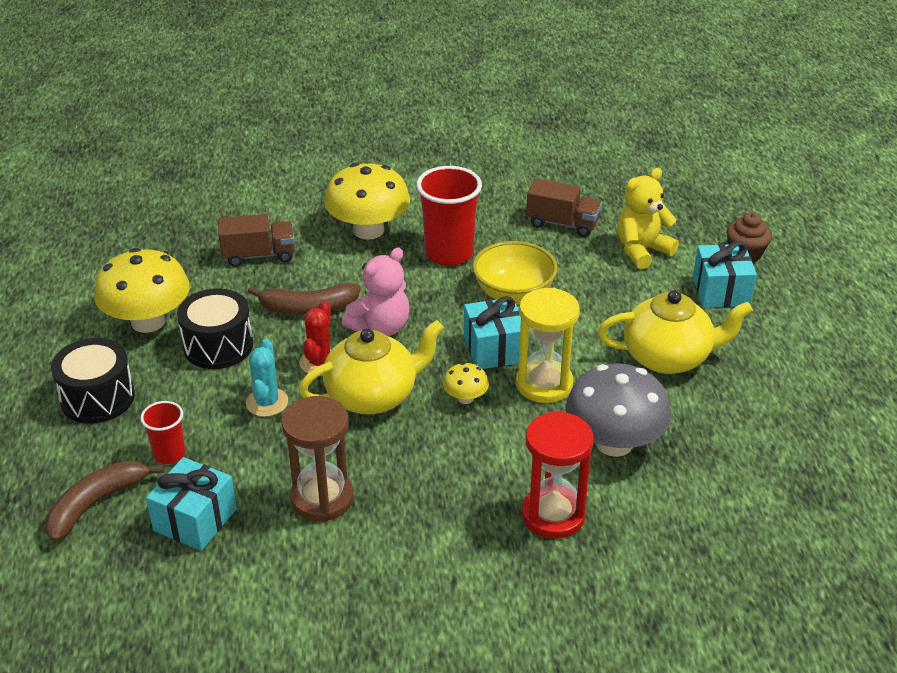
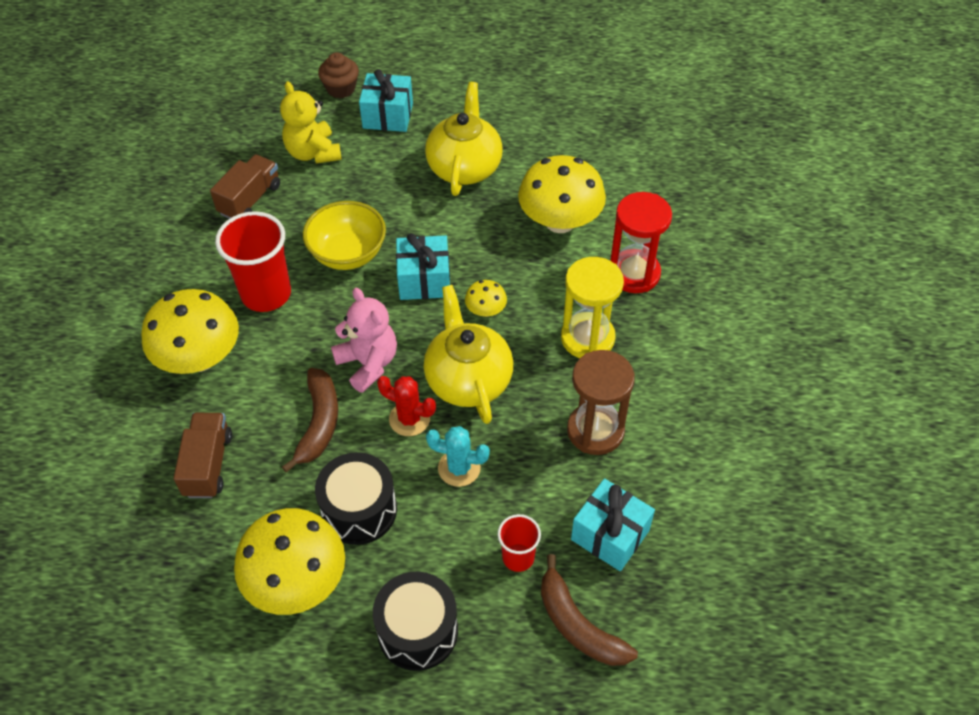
camera: 80 degrees left, 15 degrees up
yellow hourglass [516,288,580,403] -> yellow hourglass moved to [561,257,624,358]
grey mushroom [565,363,671,457] -> yellow mushroom [518,155,606,233]

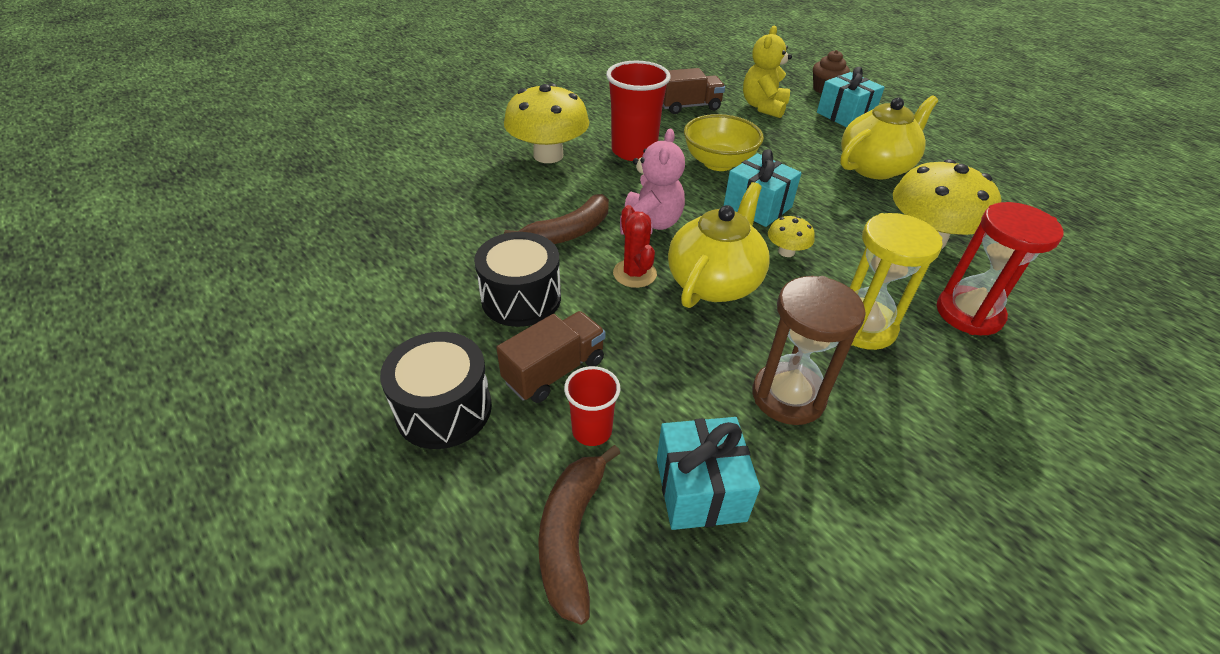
camera: 45 degrees right, 10 degrees down
brown truck [174,413,232,498] -> brown truck moved to [496,311,606,403]
yellow mushroom [234,508,345,615] -> none
turquoise cactus [426,426,490,487] -> none

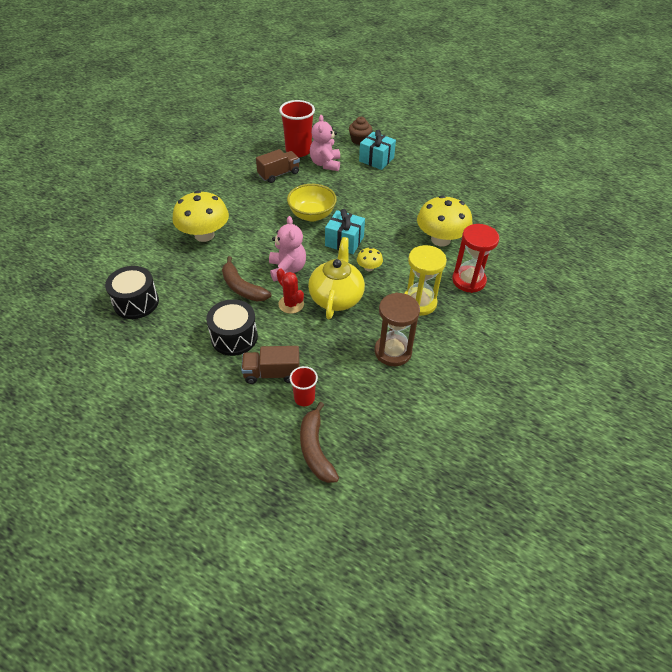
camera: 20 degrees left, 5 degrees up
black drum [380,332,492,449] -> black drum moved to [105,266,159,319]
brown truck [496,311,606,403] -> brown truck turned 120 degrees counterclockwise [241,346,300,384]
brown banana [504,194,609,244] -> brown banana turned 105 degrees clockwise [222,256,271,302]
red cup [606,61,671,161] -> red cup moved to [279,100,315,157]
turquoise gift [657,417,760,530] -> none
yellow teddy bear [743,26,792,118] -> pink teddy bear [310,115,340,171]
yellow teapot [840,96,938,179] -> none

